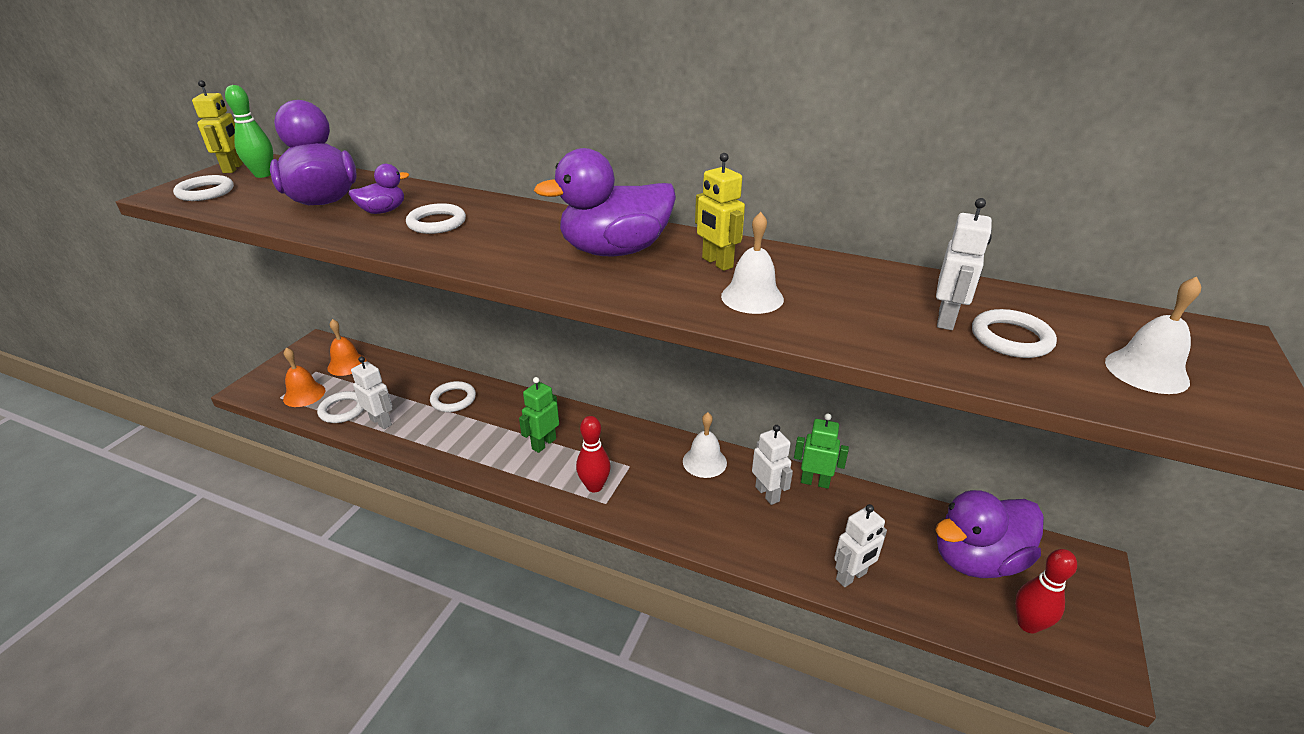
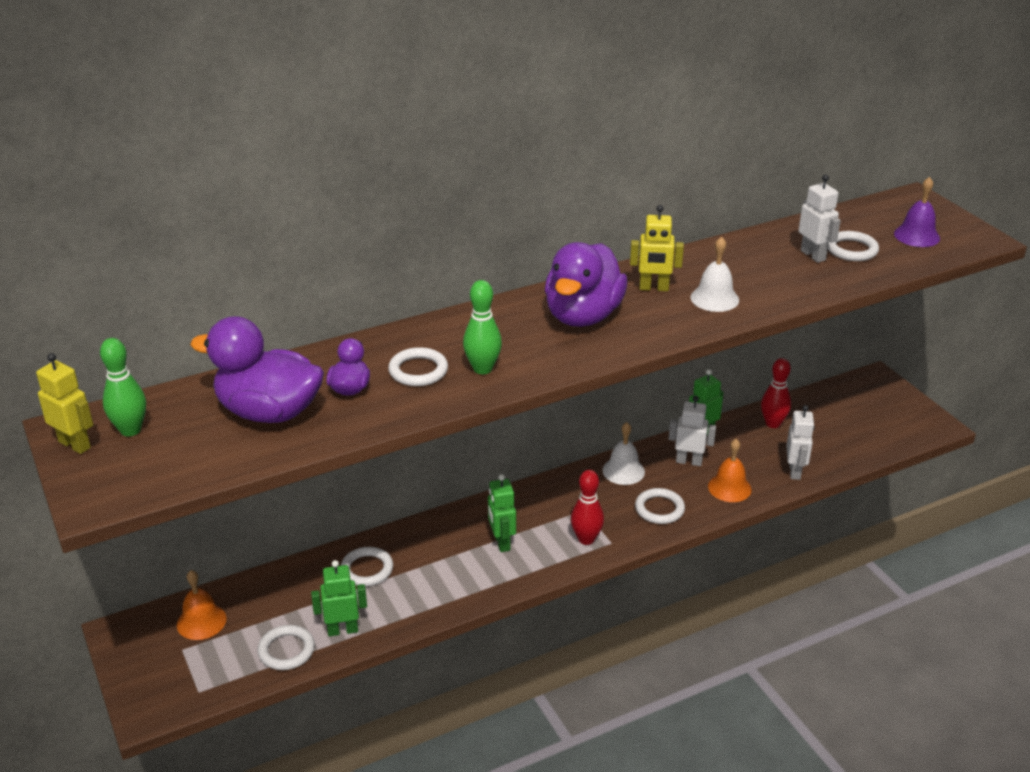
camera: 50 degrees left, 0 degrees up
white ring [173,175,234,201] -> white ring moved to [635,488,685,524]
orange bell [283,347,325,407] -> orange bell moved to [708,439,752,502]
white robot [351,356,392,429] -> green robot [311,560,367,636]
purple duck [935,490,1044,578] -> none
red bowling pin [1015,549,1077,634] -> red bowling pin moved to [761,358,791,428]
white bell [1105,277,1201,394] -> purple bell [894,177,940,247]
none -> green bowling pin [463,280,502,374]

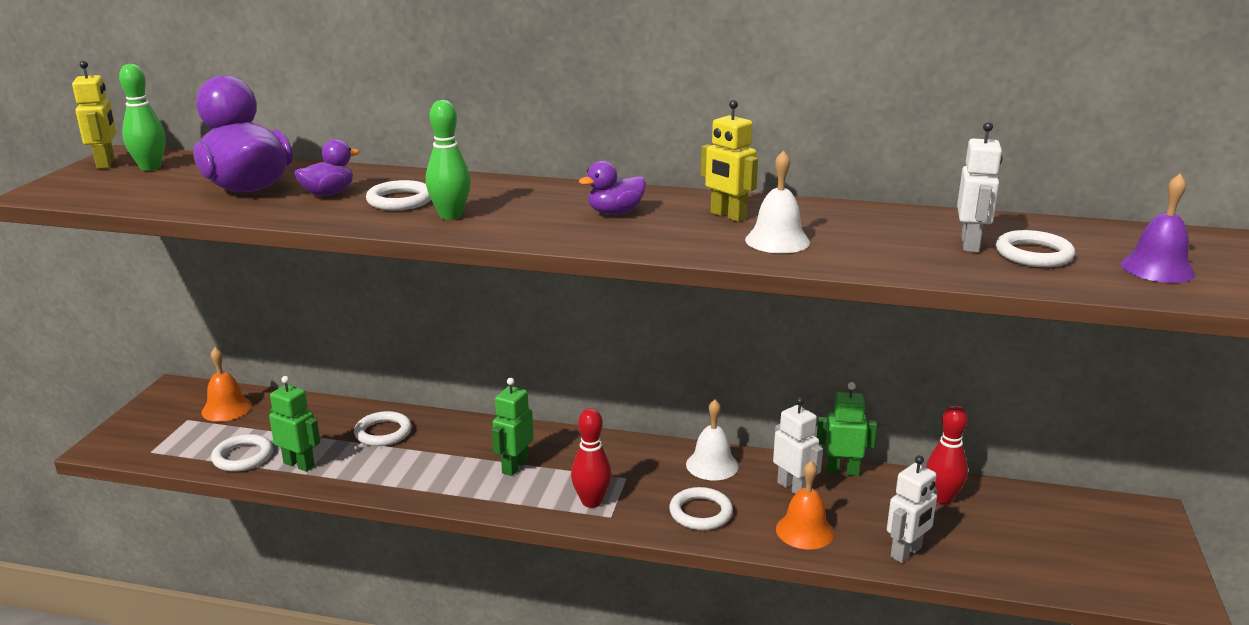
camera: 40 degrees right, 10 degrees down
purple duck [545,242,627,327] -> purple duck [579,161,646,214], size x0.49

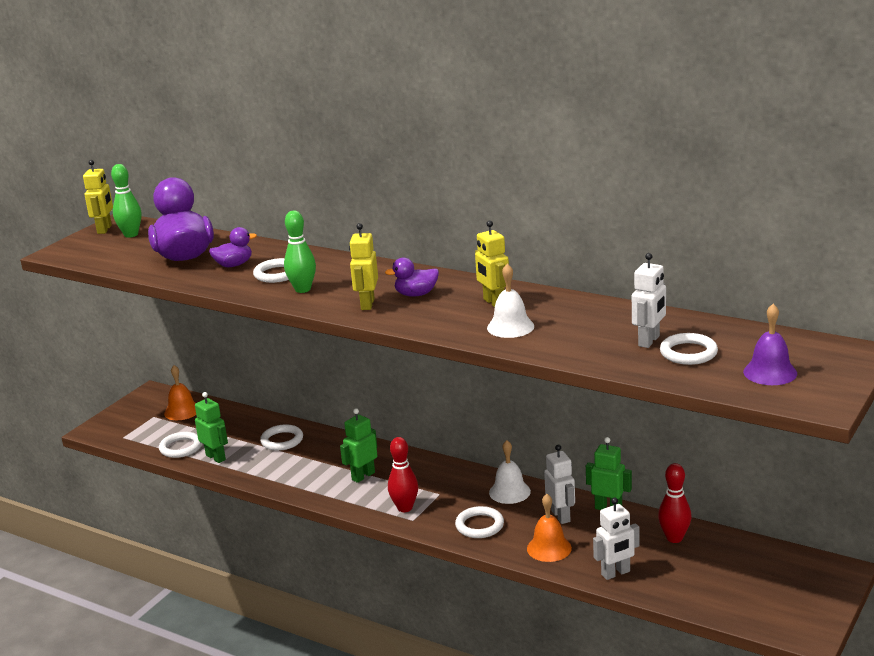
camera: 20 degrees right, 0 degrees up
none -> yellow robot [349,223,378,310]

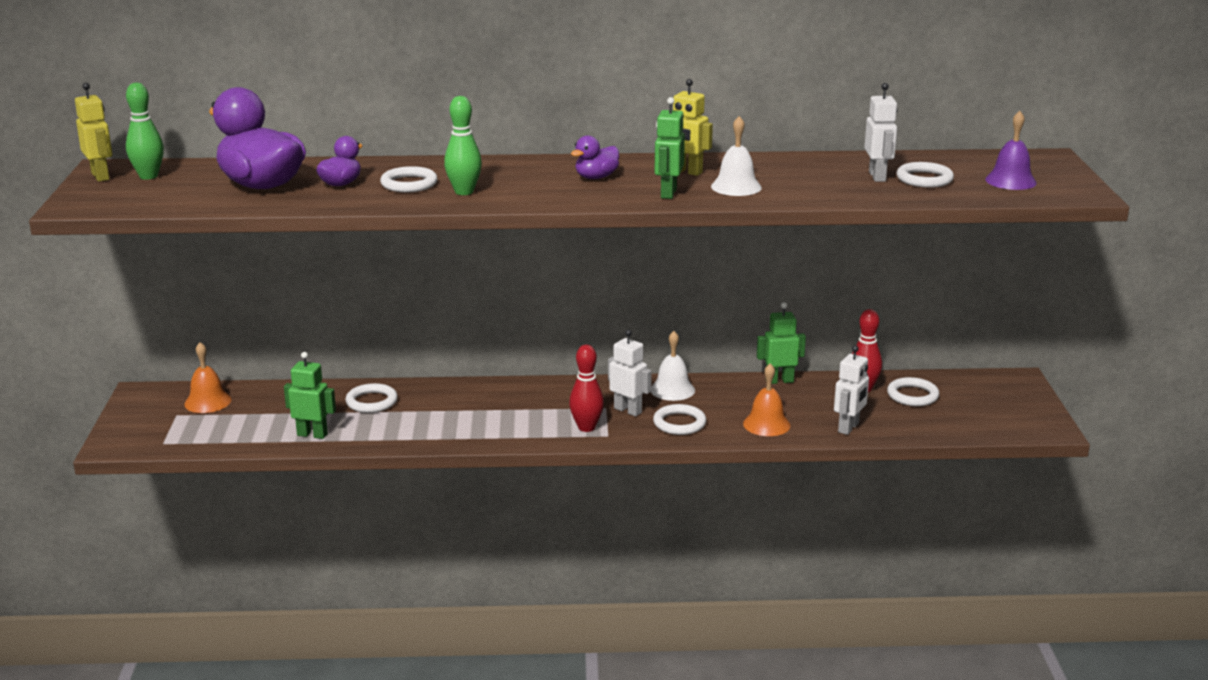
camera: 35 degrees left, 0 degrees up
white ring [159,432,202,458] -> white ring moved to [887,377,940,406]
green robot [340,408,377,483] -> green robot moved to [655,97,685,199]
yellow robot [349,223,378,310] -> none
white robot [544,445,575,524] -> white robot moved to [608,329,652,417]

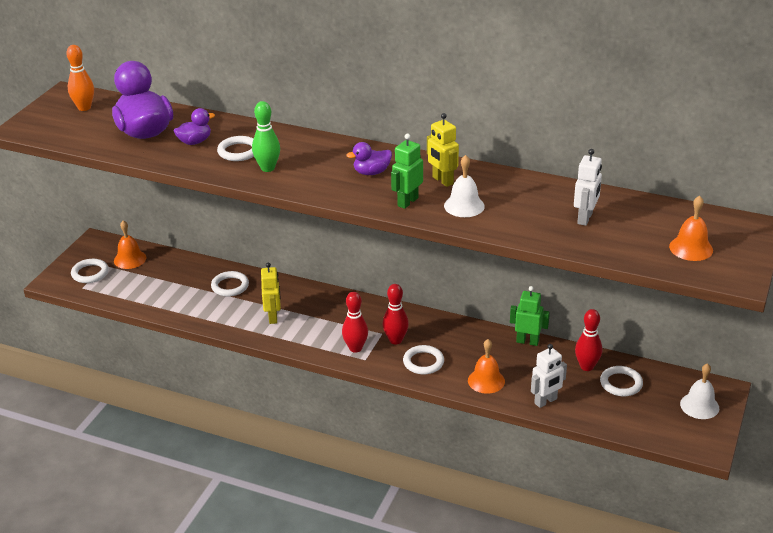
camera: 25 degrees right, 10 degrees up
yellow robot [75,83,112,182] -> yellow robot moved to [261,263,281,324]
green bowling pin [126,83,164,180] -> orange bowling pin [66,45,94,111]
green robot [284,352,336,439] -> none
white robot [608,329,652,417] -> red bowling pin [383,284,409,344]
white bell [651,331,695,401] -> white bell moved to [680,363,719,419]
white ring [896,162,954,188] -> white ring moved to [71,259,109,283]
purple bell [985,111,1037,190] -> orange bell [669,195,713,261]

